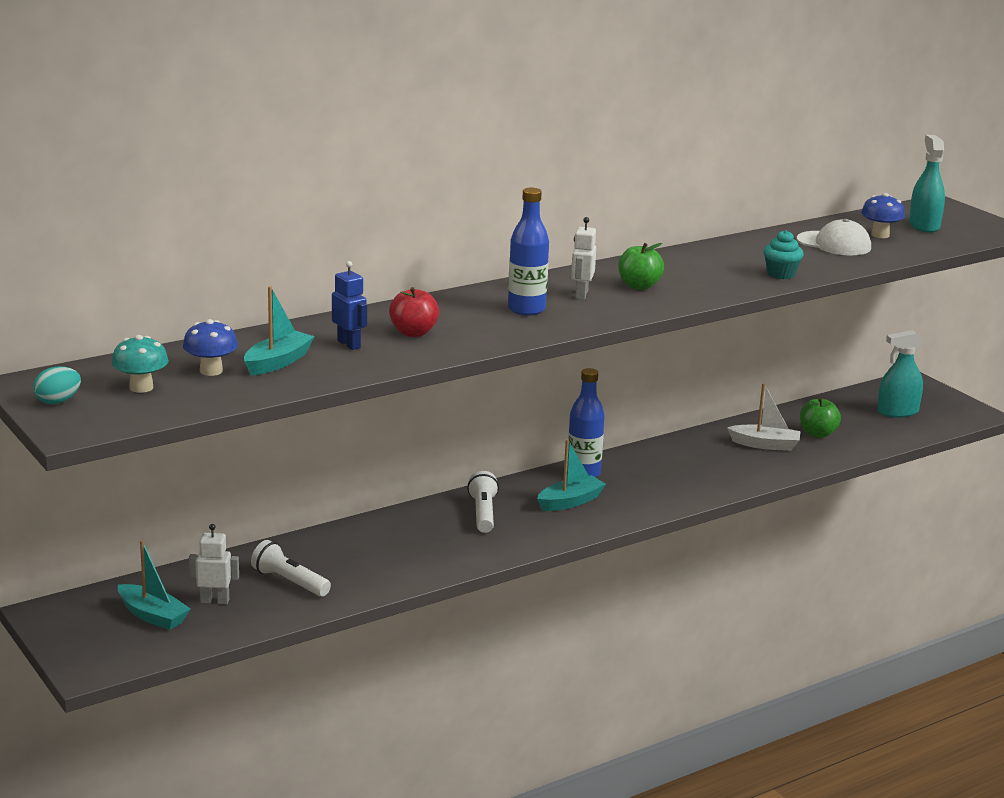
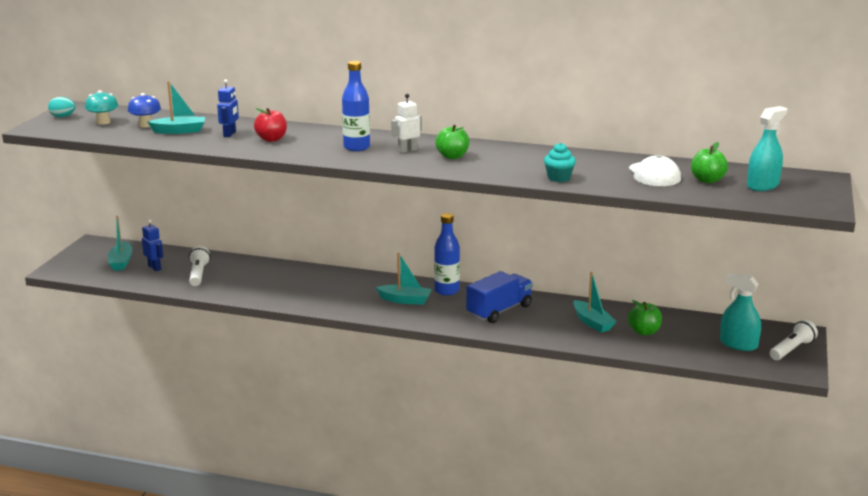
camera: 50 degrees right, 0 degrees up
white robot [189,524,239,604] -> blue robot [142,219,163,271]
white flashlight [467,471,499,533] -> white flashlight moved to [770,320,818,360]
white boat [727,383,800,451] -> turquoise boat [573,272,617,333]
blue mushroom [861,193,905,238] -> green apple [691,142,728,183]
none -> blue truck [466,271,533,323]

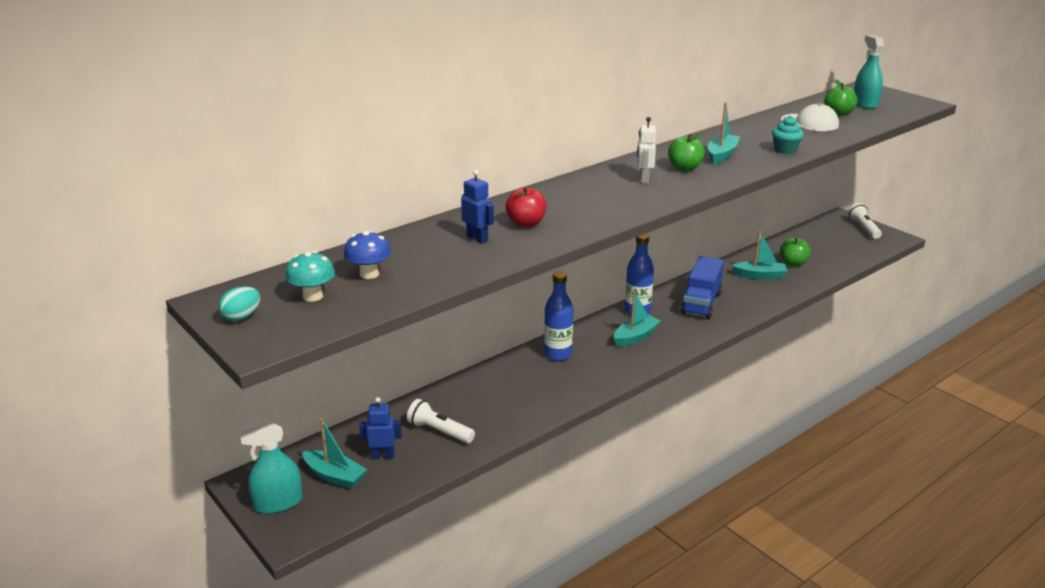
camera: 55 degrees left, 5 degrees up
turquoise boat [148,81,205,134] -> turquoise boat moved to [708,102,740,164]
blue bottle [342,61,370,151] -> blue bottle moved to [544,271,573,361]
blue truck [466,271,533,323] -> blue truck turned 150 degrees counterclockwise [680,256,724,319]
turquoise spray bottle [720,273,761,351] -> turquoise spray bottle moved to [239,422,303,514]

